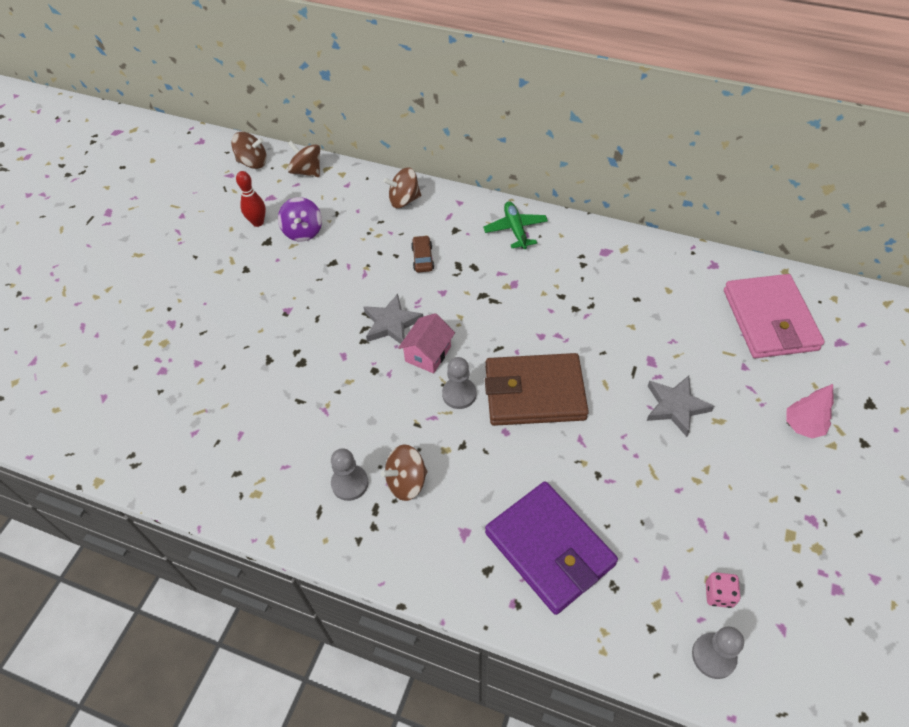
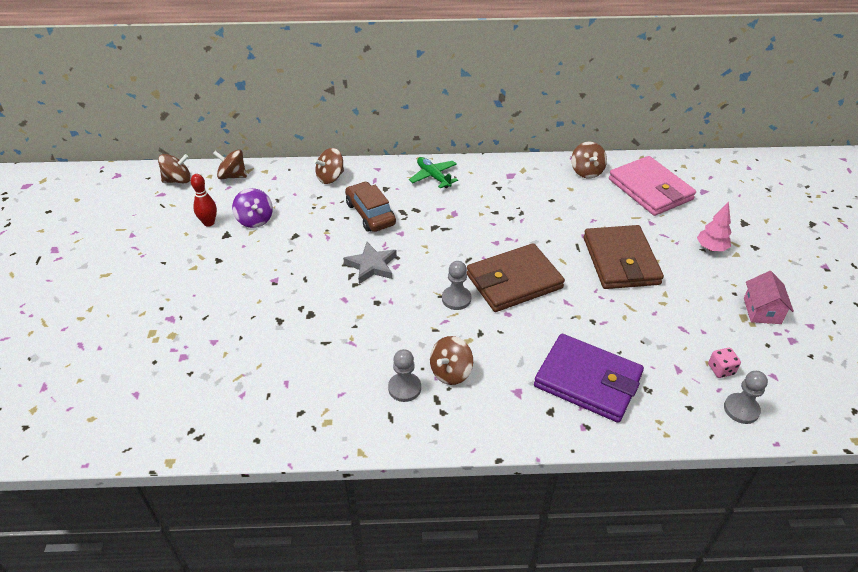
camera: 25 degrees left, 10 degrees down
pink house [398,313,455,374] -> pink house moved to [744,271,794,324]
brown car [411,235,434,273] -> brown car [345,181,396,232], size x1.77
grey star [647,376,714,437] -> brown wallet [583,225,664,289]
none -> brown spinning top [571,142,607,179]

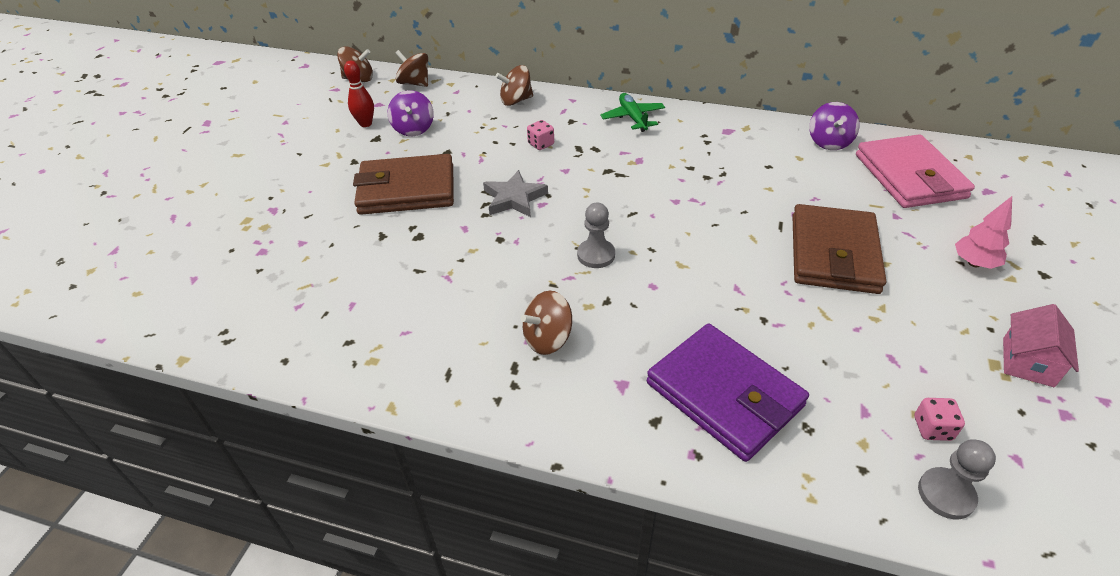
camera: 20 degrees right, 0 degrees up
brown car [345,181,396,232] -> pink dice [527,120,554,150]
grey pawn [388,349,421,402] -> none
brown wallet [466,243,565,312] -> brown wallet moved to [353,154,454,215]
brown spinning top [571,142,607,179] -> purple spinning top [809,102,859,150]

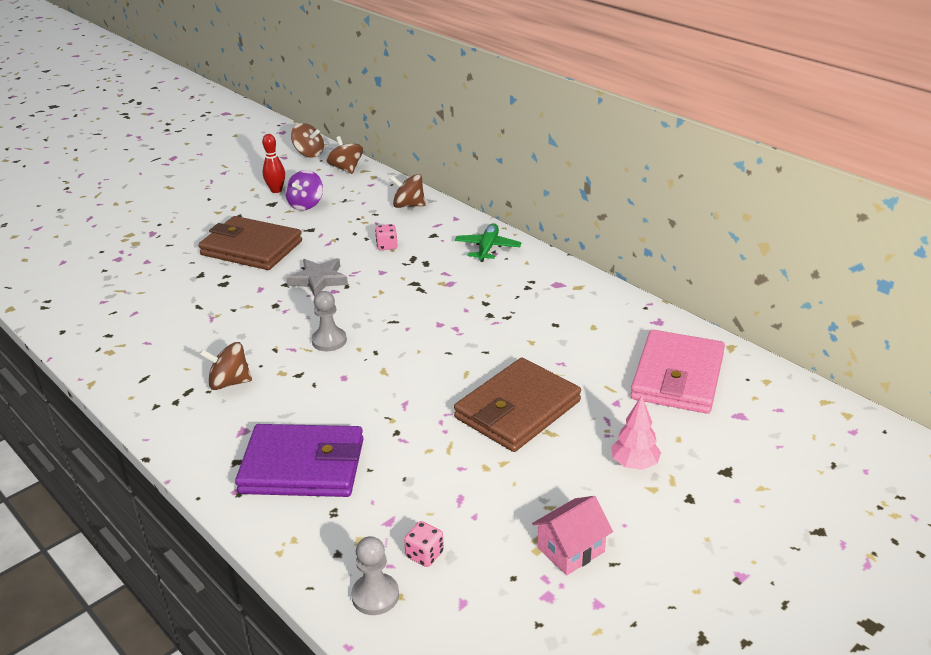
camera: 30 degrees right, 10 degrees down
purple wallet [647,324,809,462] -> purple wallet turned 75 degrees counterclockwise [235,424,364,497]
purple spinning top [809,102,859,150] -> none

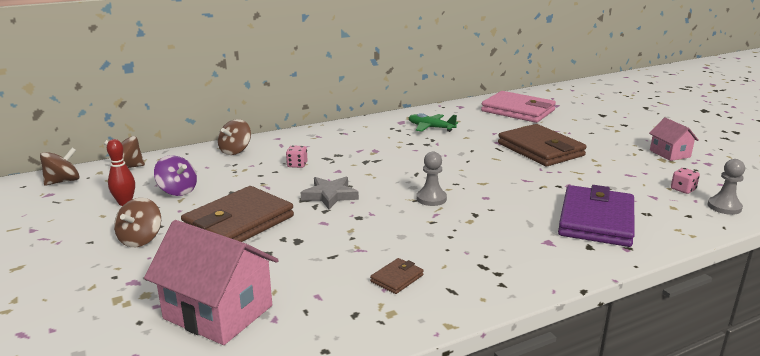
camera: 75 degrees left, 10 degrees down
brown spinning top [199,342,252,390] -> brown spinning top moved to [114,198,161,247]
green plane [455,223,522,262] -> green plane moved to [409,113,458,132]
pink tree [611,395,661,470] -> none
none -> pink house [144,220,279,345]
none -> brown wallet [370,258,424,294]

